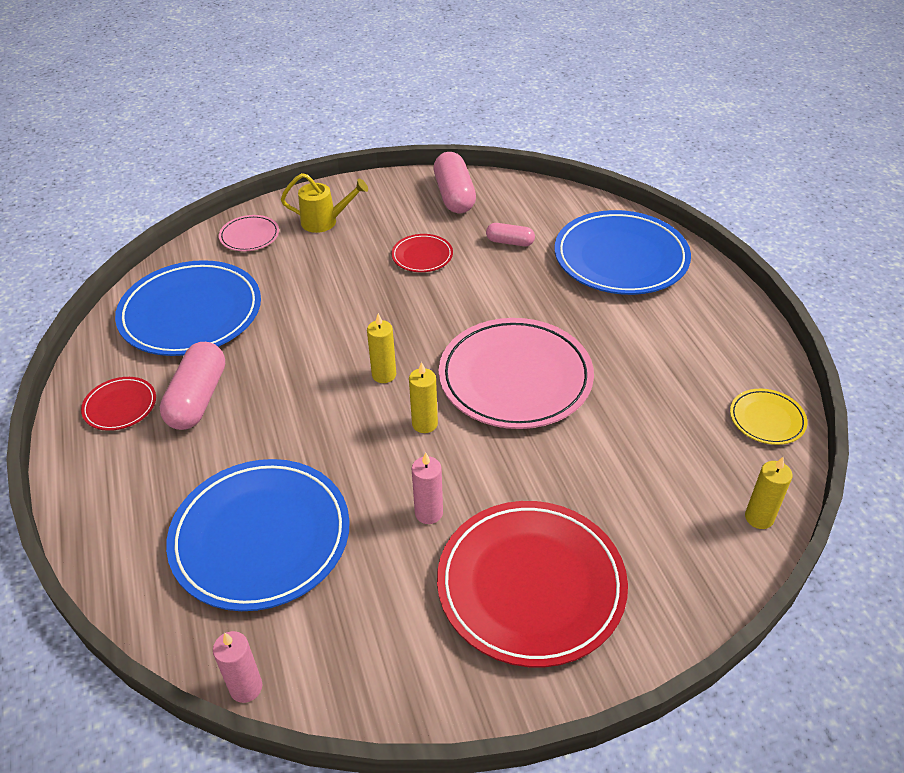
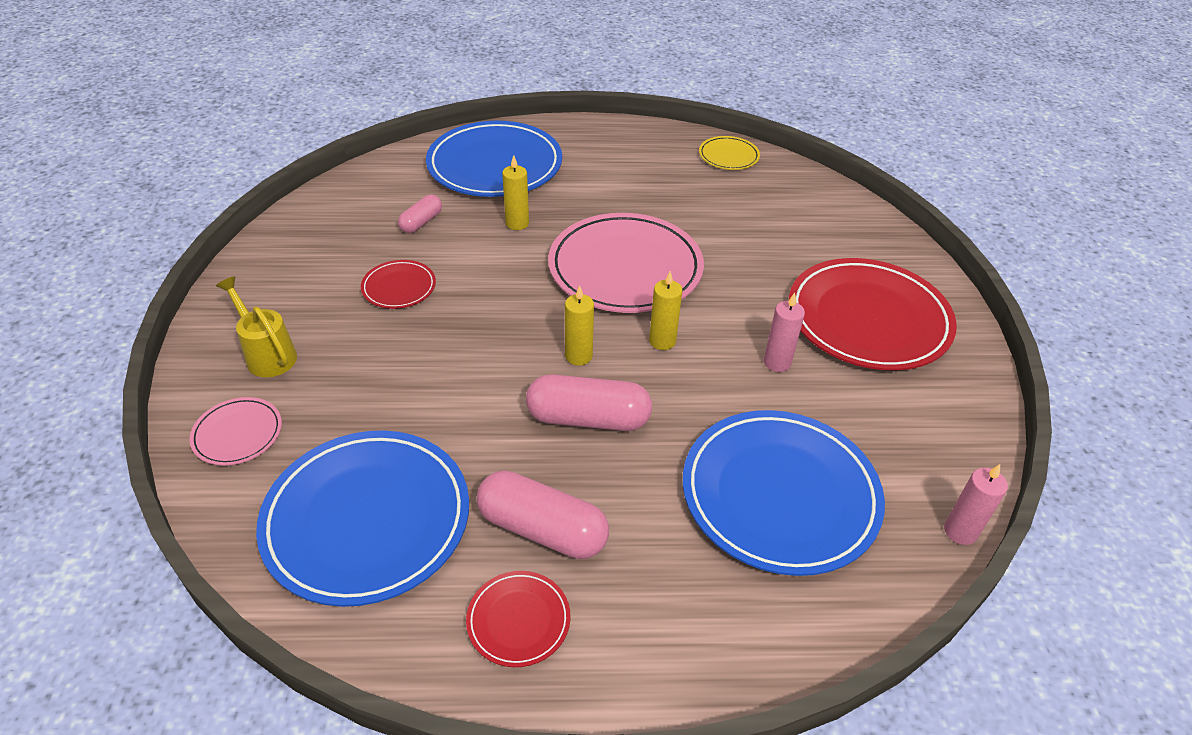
camera: 75 degrees left, 0 degrees up
yellow watering can [281,173,368,233] -> yellow watering can turned 60 degrees counterclockwise [216,276,297,377]
pink capsule [434,152,476,213] -> pink capsule moved to [526,374,652,431]
yellow candle [745,457,793,529] -> yellow candle moved to [502,155,529,230]

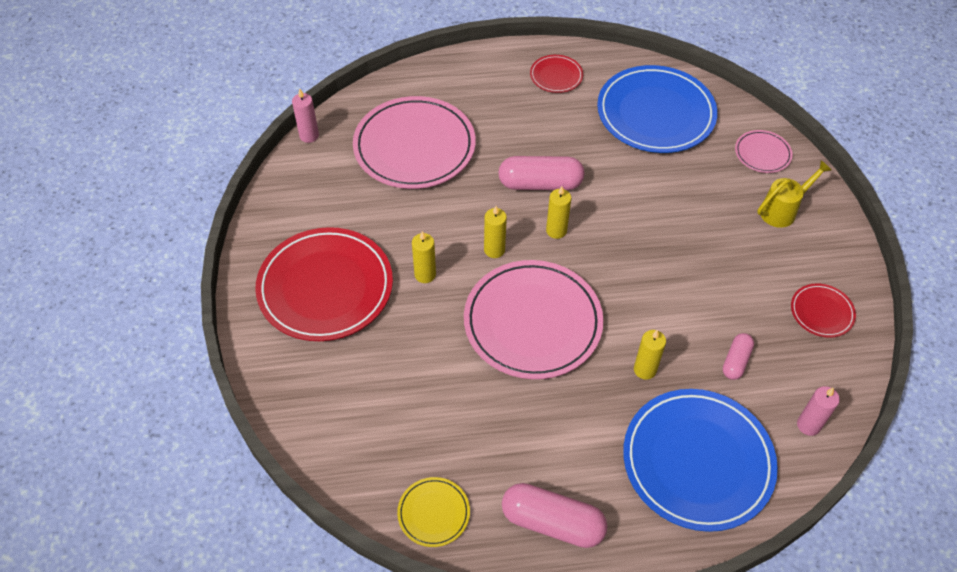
camera: 175 degrees right, 10 degrees up
yellow watering can [216,276,297,377] -> yellow watering can turned 75 degrees counterclockwise [757,160,831,228]
red plate [361,260,436,309] -> red plate moved to [791,283,856,338]
pink capsule [477,471,609,559] -> pink capsule moved to [502,483,607,548]
blue plate [683,410,885,576] -> pink plate [353,96,476,189]
pink candle [764,293,805,372] -> pink candle moved to [797,386,840,436]
none -> yellow candle [412,231,436,283]

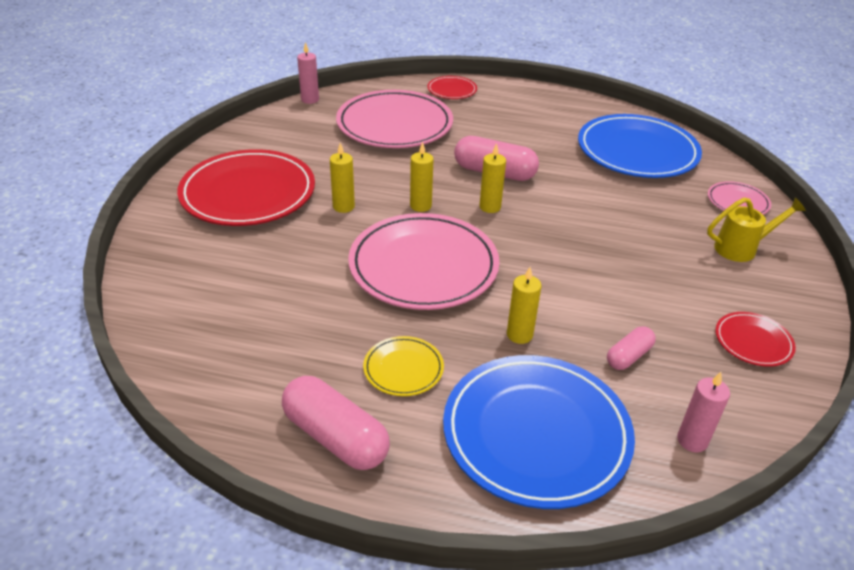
camera: 20 degrees right, 15 degrees down
yellow plate [397,477,470,547] -> yellow plate moved to [363,336,444,396]
red plate [530,55,583,93] -> red plate moved to [427,76,477,99]

